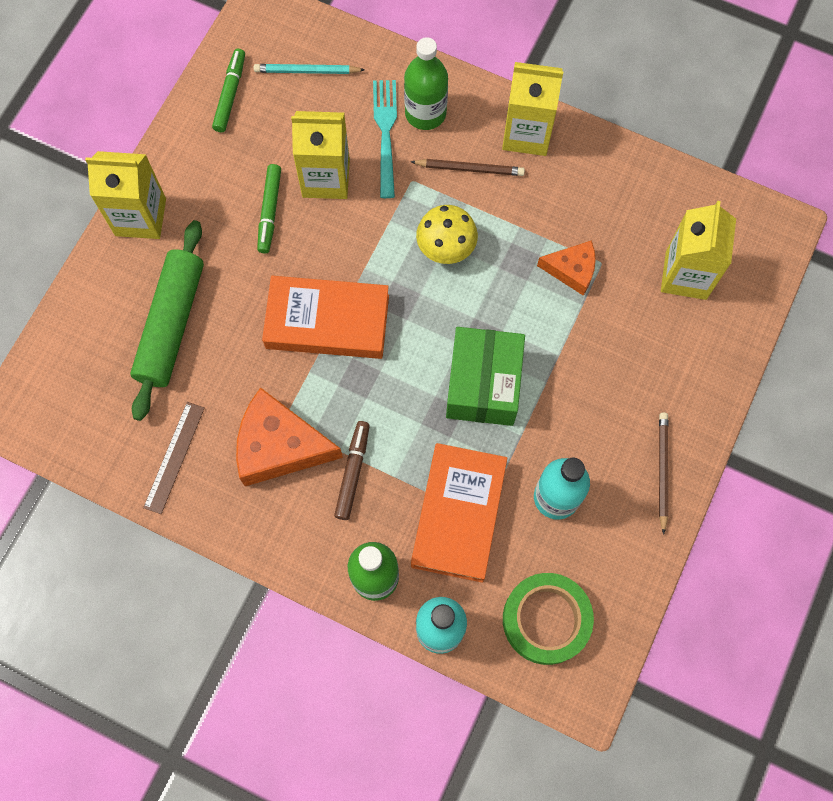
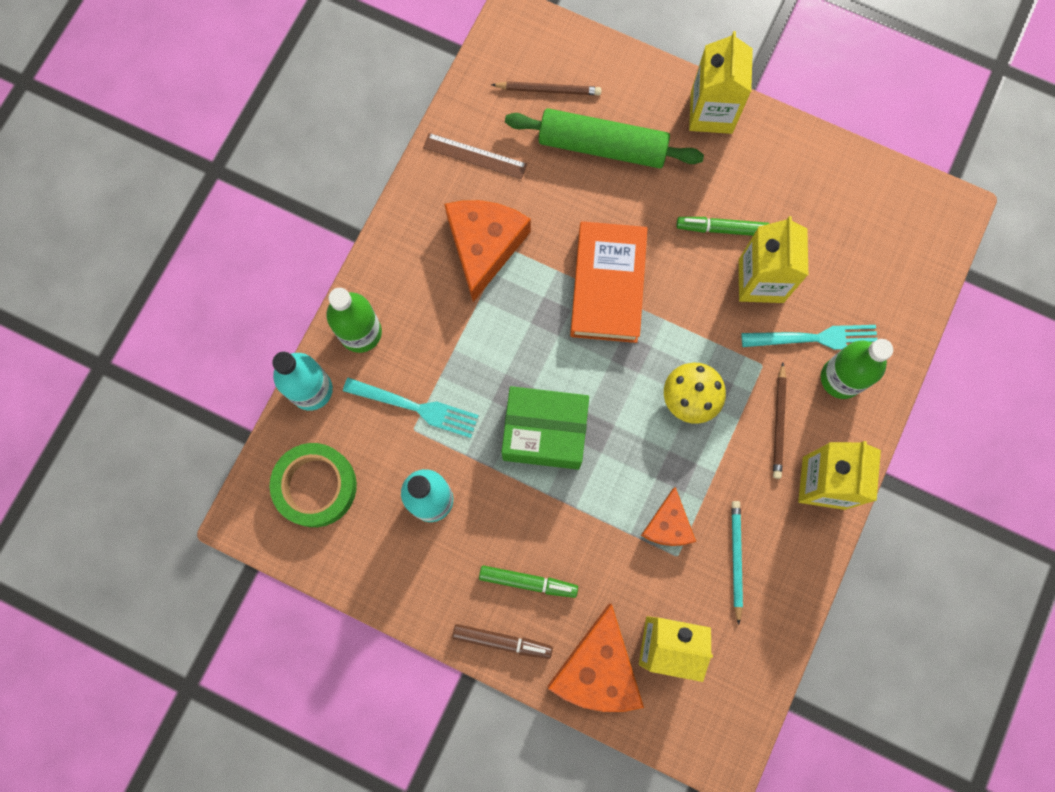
camera: 90 degrees right, 5 degrees up
green marker [212,49,245,132] -> green marker moved to [479,565,578,598]
turquoise pencil [254,64,365,74] -> turquoise pencil moved to [732,501,743,625]
brown marker [334,421,370,520] -> brown marker moved to [452,624,553,659]
orange book [411,443,507,583] -> turquoise fork [343,378,479,438]
brown pencil [659,412,668,535] -> brown pencil moved to [491,81,601,95]
none -> orange cheese [548,604,644,712]

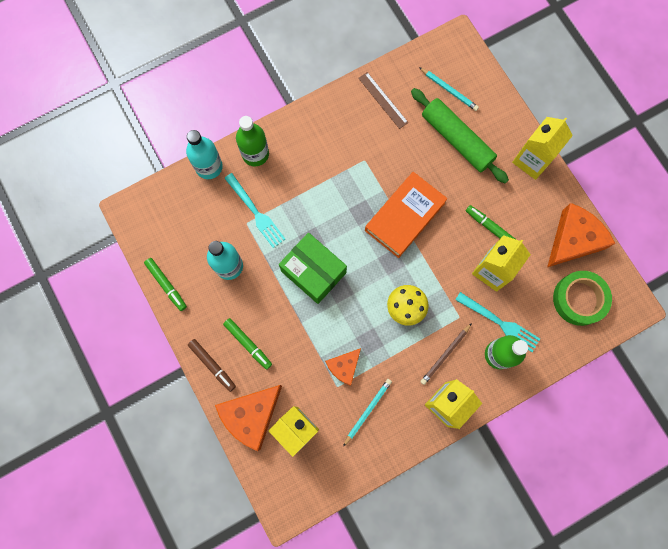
camera: 35 degrees right, 0 degrees up
green tape [270,443,357,527] -> green tape moved to [553,271,612,326]
orange cheese [444,200,531,302] -> orange cheese moved to [547,203,615,267]
brown pencil [491,81,601,95] -> turquoise pencil [419,67,479,111]
none -> green marker [144,258,187,311]

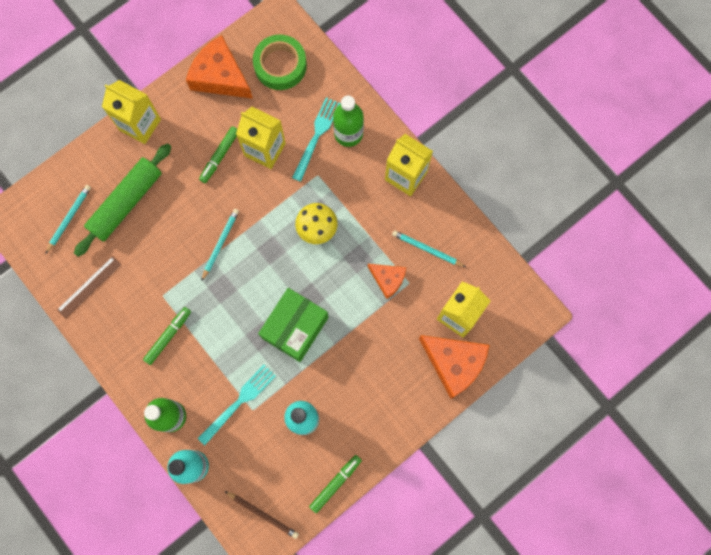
camera: 100 degrees left, 0 degrees up
brown marker [188,339,236,392] -> none
green marker [223,318,272,370] -> green marker moved to [143,307,191,365]
orange book [365,172,448,258] -> turquoise pencil [202,209,239,281]
brown pencil [420,323,472,385] -> brown pencil moved to [225,491,299,539]

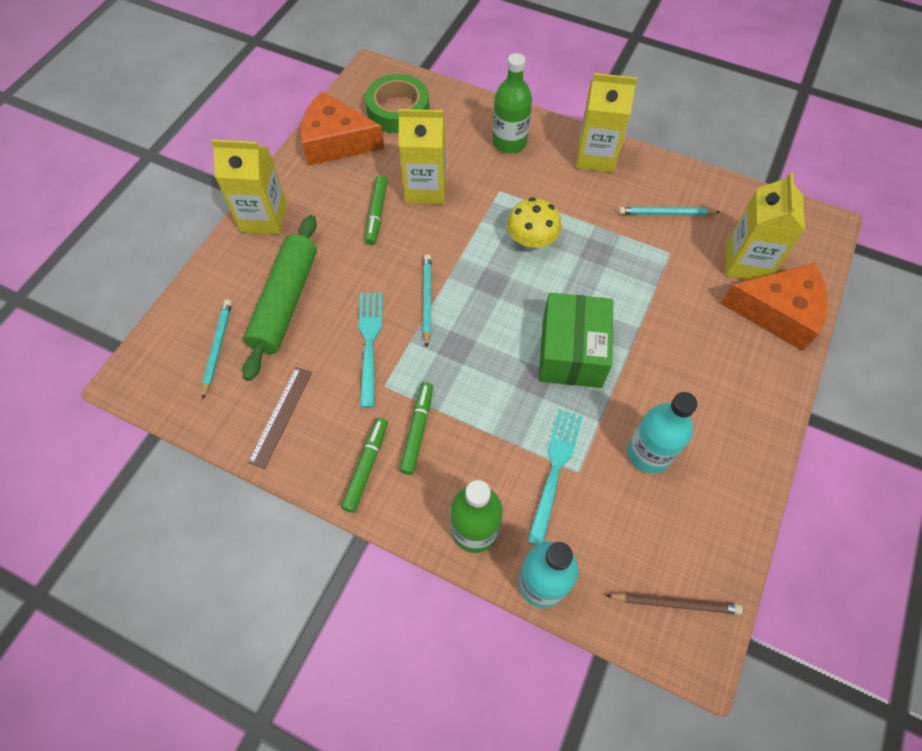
camera: 25 degrees left, 15 degrees down
turquoise fork [292,97,341,182] -> turquoise fork moved to [359,292,382,408]
green marker [309,455,362,513] -> green marker moved to [341,417,388,513]
orange cheese [368,264,406,299] -> none

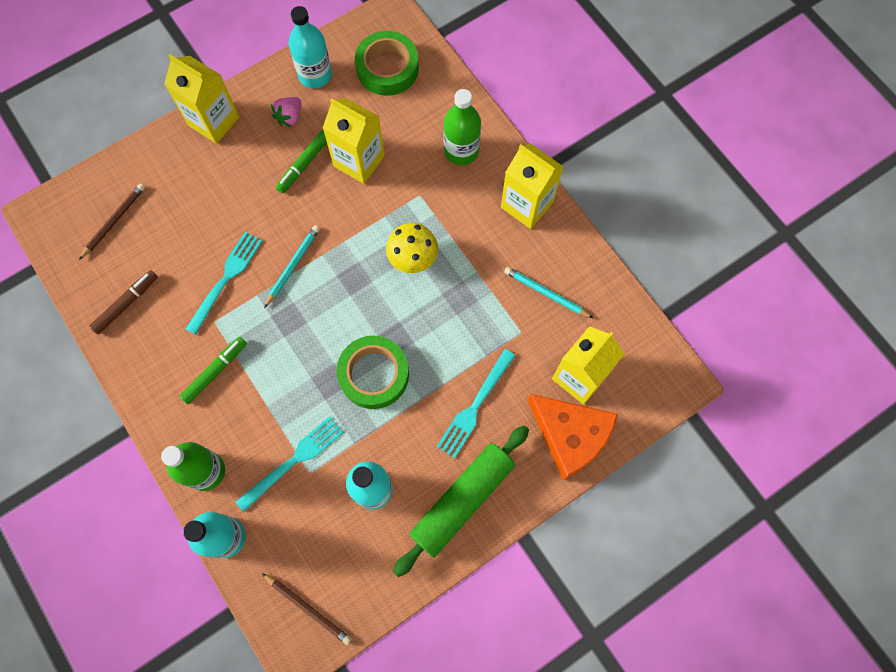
camera: 30 degrees right, 10 degrees up
turquoise pencil [202,299,232,400] -> brown pencil [79,183,145,260]
green rolling pin [242,215,317,381] -> green rolling pin moved to [393,425,529,577]
brown ruler [248,367,312,469] -> brown marker [89,270,158,334]
orange cheese [300,91,385,166] -> turquoise bottle [289,6,332,88]
green marker [341,417,388,513] -> none
green box [539,293,613,388] -> green tape [337,336,409,409]
none -> pink strawberry [271,97,301,127]
none -> turquoise fork [436,349,516,459]

